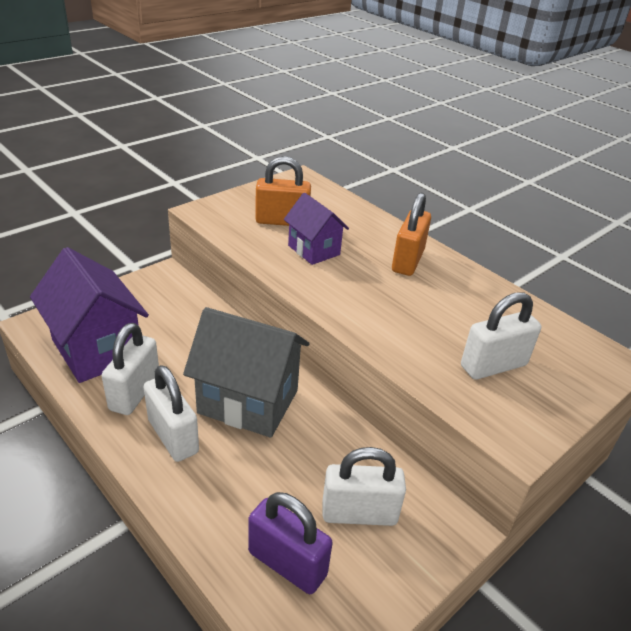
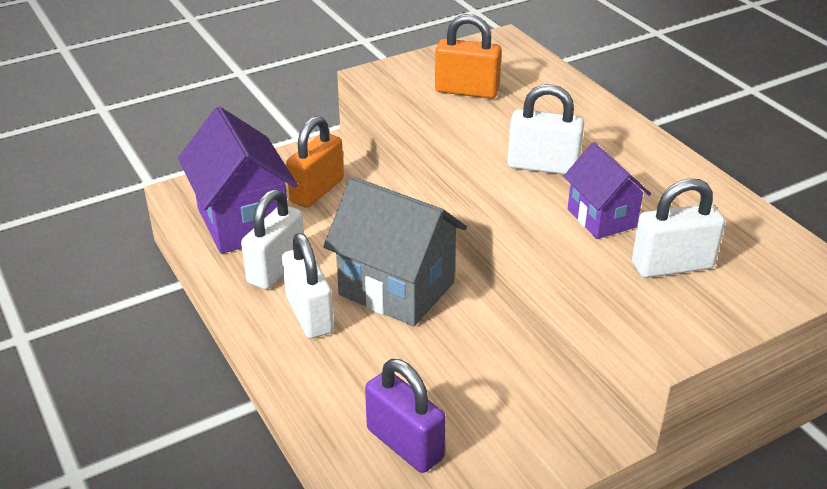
camera: 15 degrees right, 0 degrees up
purple house [284,193,349,265] -> purple house moved to [564,142,651,239]
white padlock [322,447,406,526] -> white padlock moved to [507,84,584,175]
orange padlock [392,193,431,276] -> orange padlock moved to [286,116,344,208]

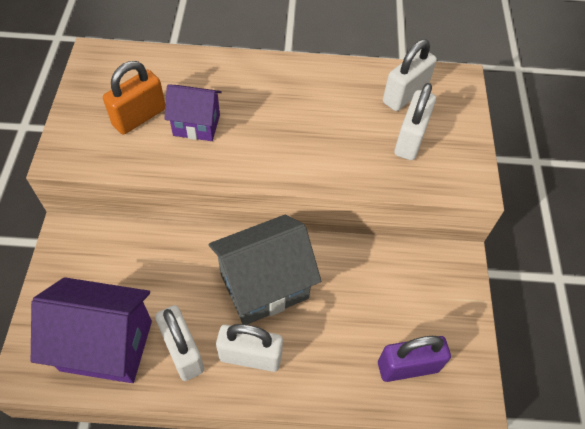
camera: 60 degrees left, 20 degrees up
orange padlock [286,116,344,208] -> none
white padlock [507,84,584,175] -> white padlock moved to [383,39,437,111]
purple house [564,142,651,239] -> purple house moved to [164,84,222,141]

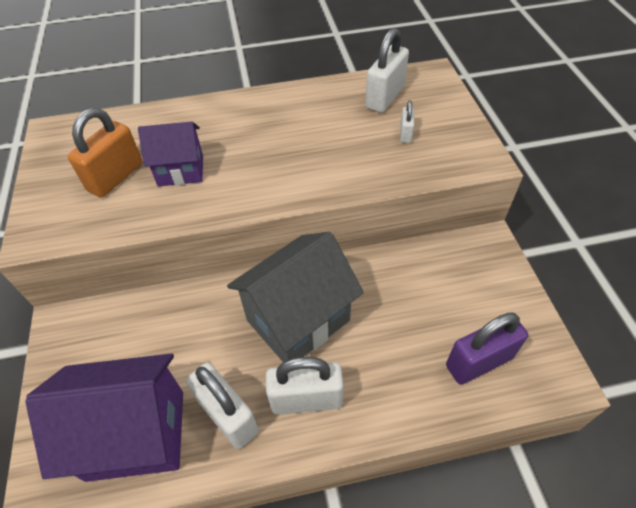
camera: 10 degrees left, 5 degrees down
white padlock [394,83,436,160] -> white padlock [400,100,414,143], size x0.50

